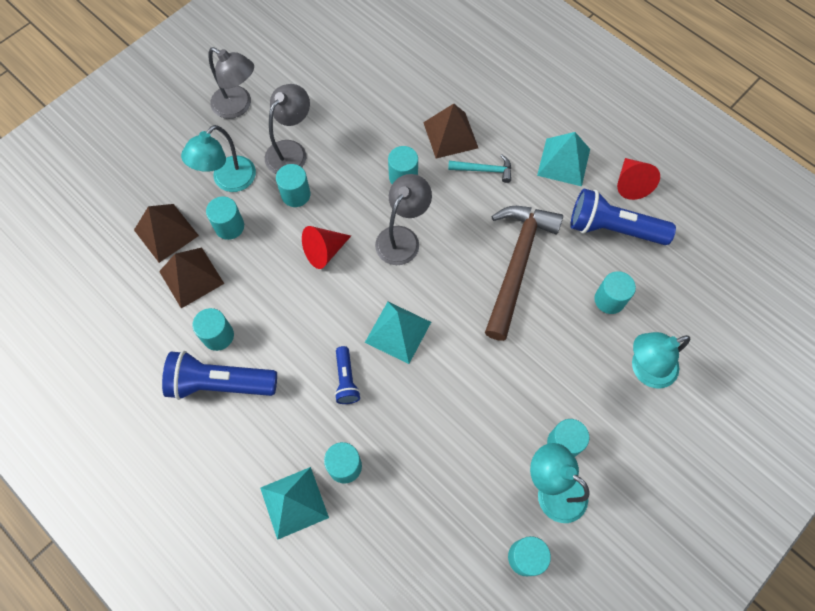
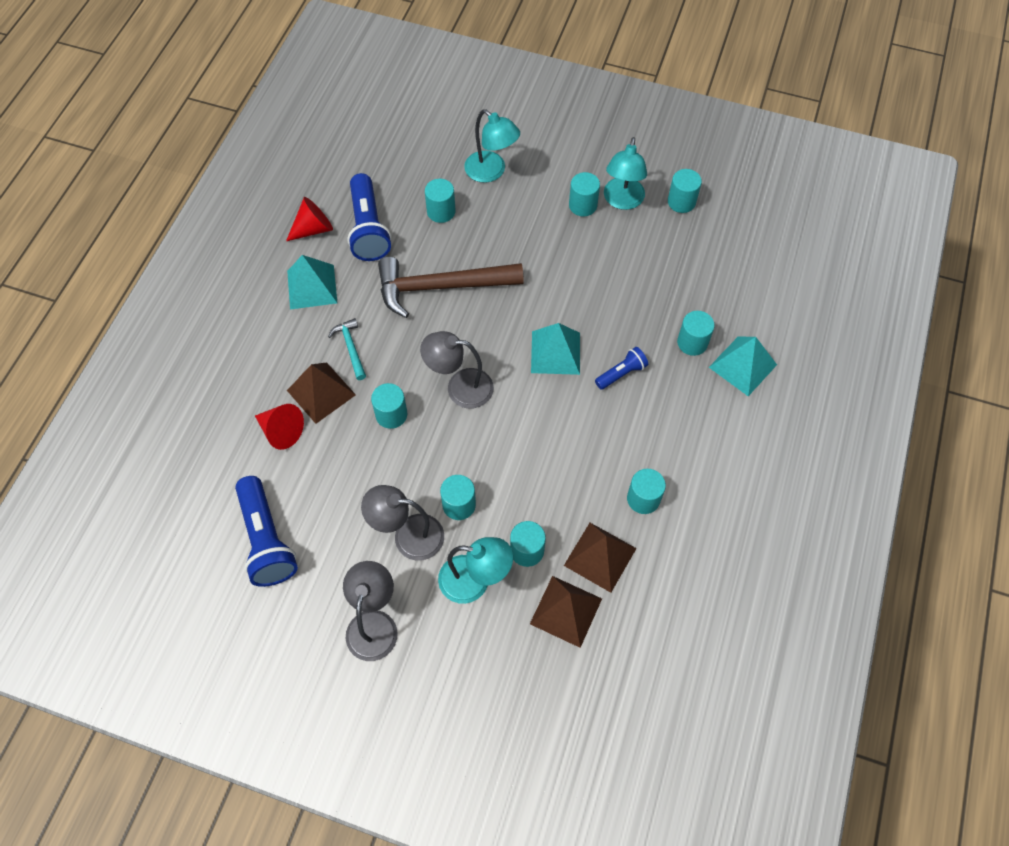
camera: 115 degrees left, 5 degrees down
blue flashlight [162,351,277,400] -> blue flashlight moved to [235,476,298,587]
red cone [302,226,351,269] -> red cone moved to [255,404,304,450]

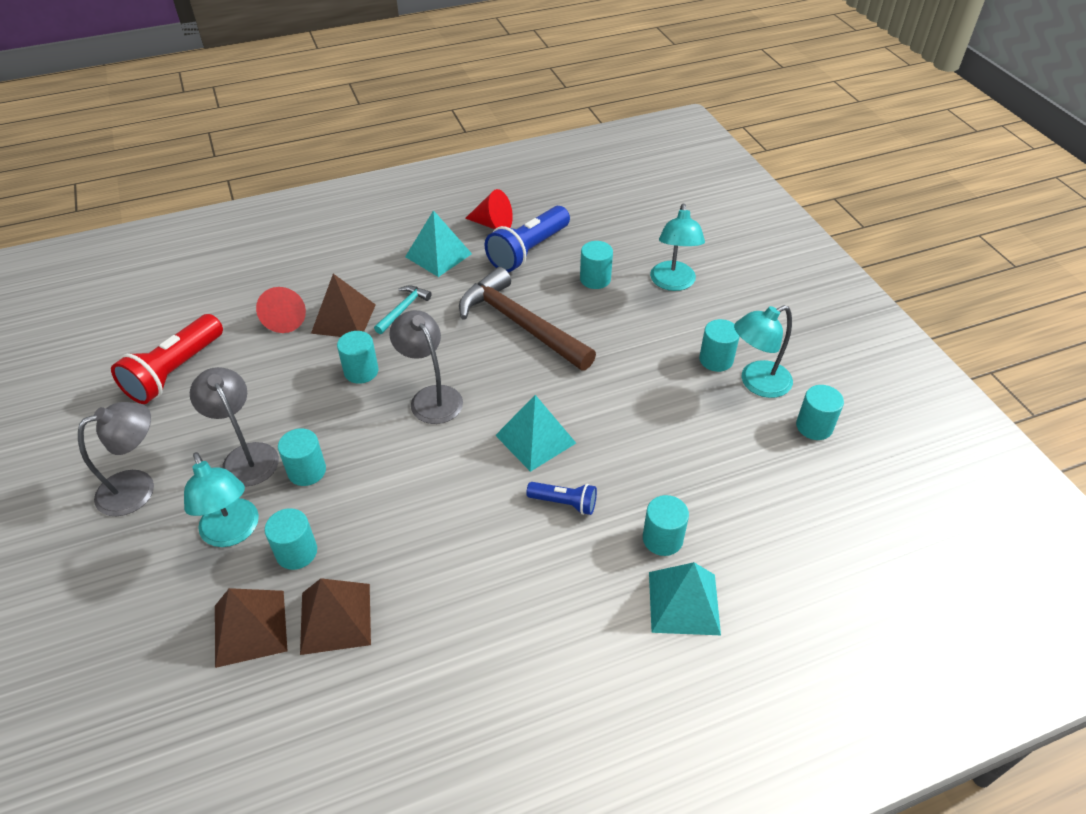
camera: 50 degrees right, 15 degrees down
blue flashlight [235,476,298,587] -> red flashlight [111,314,223,404]
turquoise cylinder [627,469,666,514] -> none

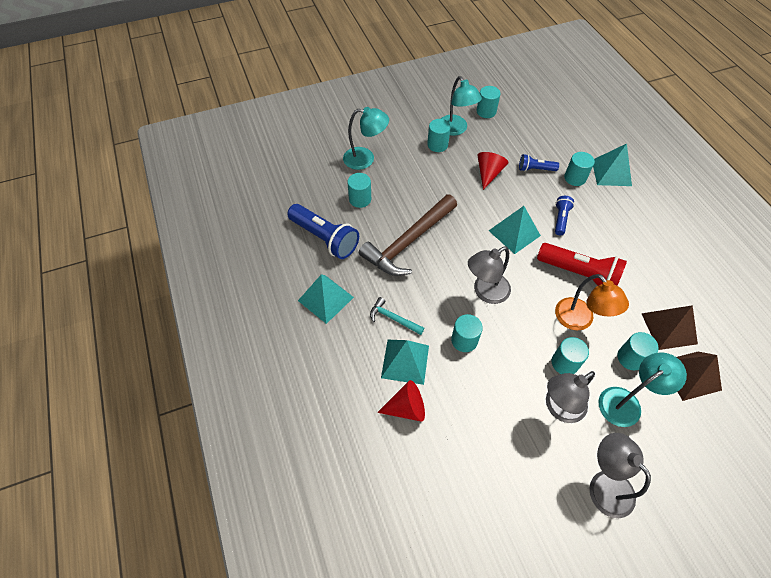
camera: 90 degrees left, 10 degrees up
red flashlight [111,314,223,404] -> red flashlight moved to [537,243,627,286]
brown pyramid [311,274,376,337] -> turquoise pyramid [381,340,429,385]
red cone [465,189,513,229] -> red cone moved to [477,152,508,190]
none -> blue flashlight [519,154,559,172]
none -> orange lamp [555,274,629,331]

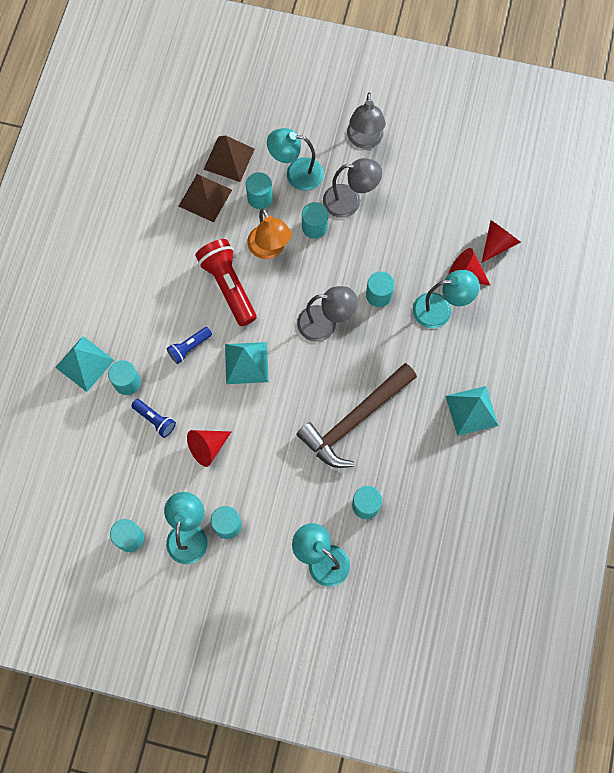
camera: 145 degrees left, 15 degrees up
blue flashlight [287,204,359,259] -> none
brown hammer [359,194,457,276] -> brown hammer turned 150 degrees clockwise [296,363,417,468]
turquoise hammer [370,297,424,335] -> none
turquoise pyramid [381,340,429,385] -> turquoise lamp [413,270,480,328]
orange lamp [555,274,629,331] -> orange lamp turned 150 degrees clockwise [247,208,292,259]
none -> red cone [481,220,521,263]

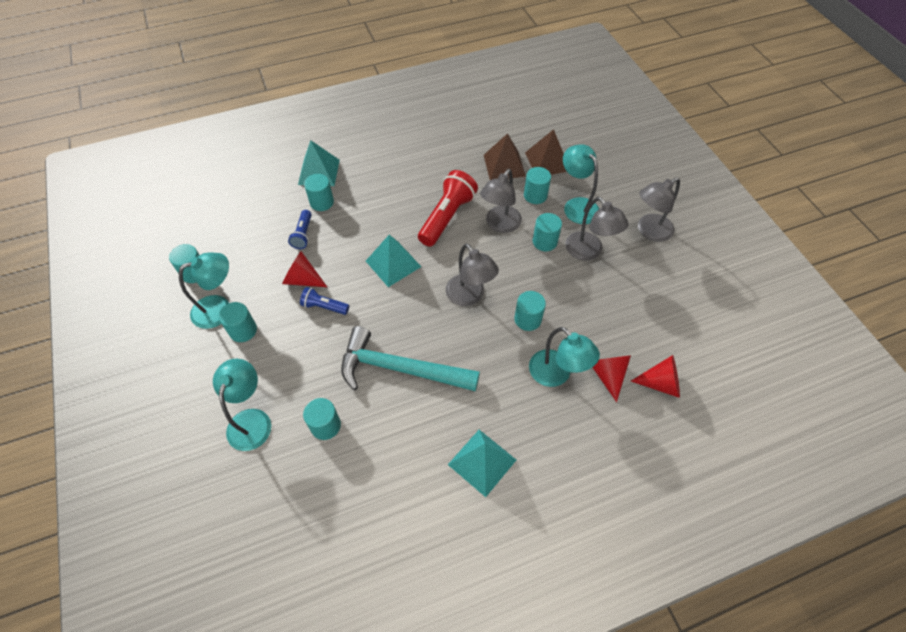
camera: 55 degrees right, 15 degrees down
blue flashlight [167,327,212,364] -> blue flashlight moved to [300,287,349,315]
orange lamp [247,208,292,259] -> grey lamp [480,169,522,233]
brown hammer [296,363,417,468] -> turquoise hammer [341,326,480,391]

